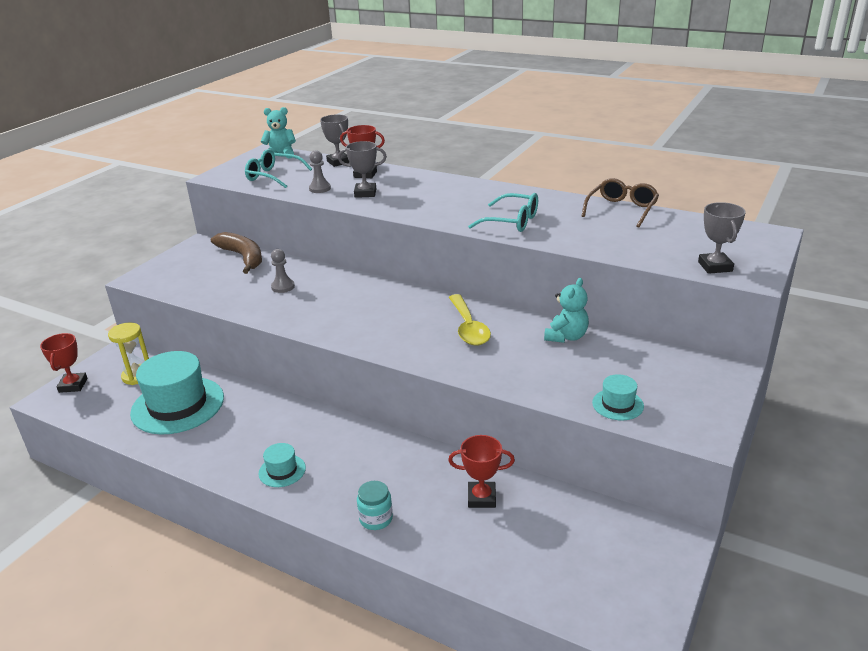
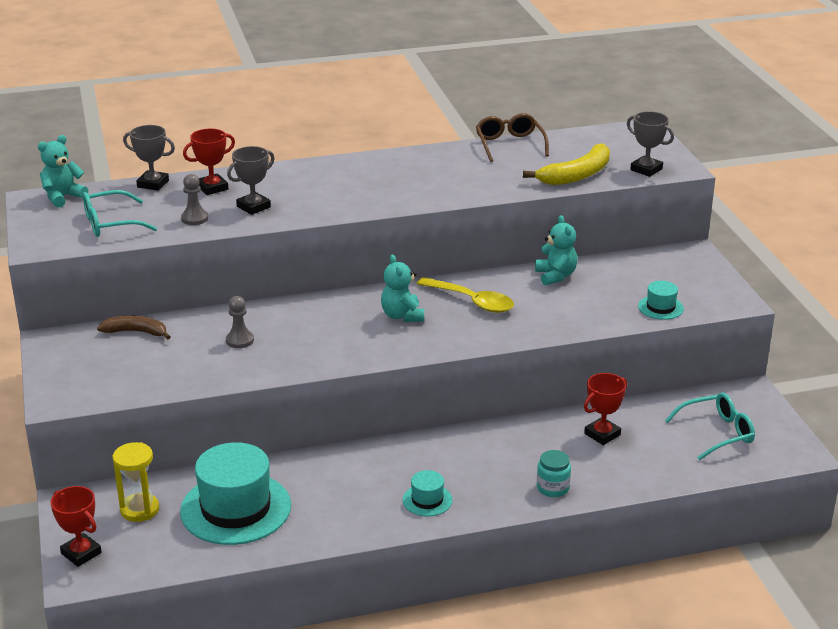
camera: 45 degrees left, 0 degrees up
brown banana [211,232,262,274] -> brown banana [97,316,171,340], size x0.65
turquoise glasses [468,193,538,232] -> turquoise glasses moved to [665,393,755,460]
none -> turquoise teddy bear [381,255,424,322]
none -> yellow banana [523,143,610,185]

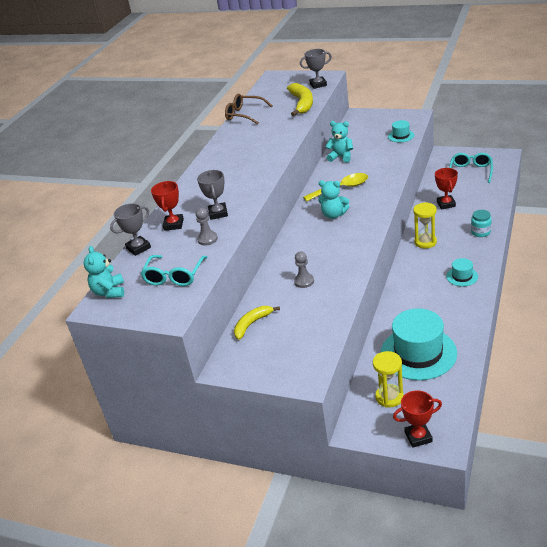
camera: 50 degrees left, 5 degrees up
brown banana [97,316,171,340] -> yellow banana [234,306,280,340]
none -> yellow hourglass [413,202,437,249]

